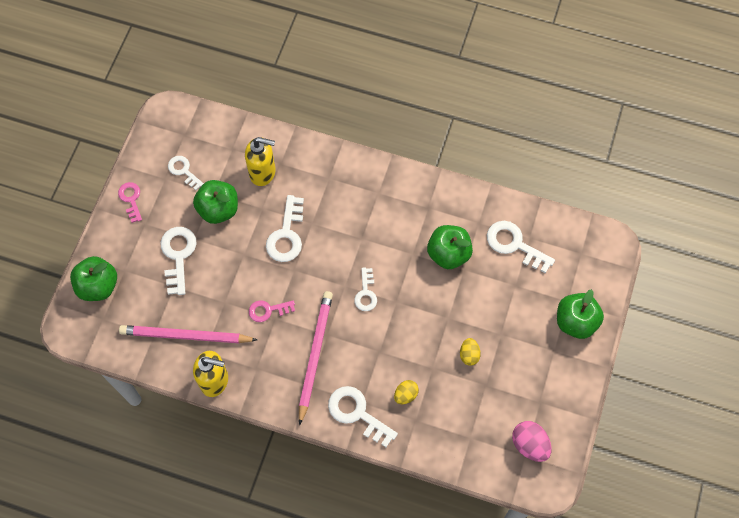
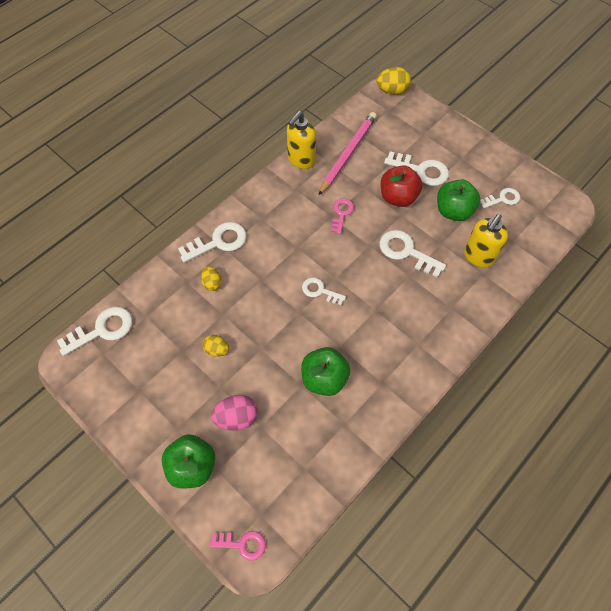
camera: 115 degrees right, 5 degrees down
green apple [70,256,117,301] -> none
pink key [118,182,142,223] -> pink key moved to [210,531,266,561]
pink pencil [299,291,333,426] -> none
white key [487,221,555,273] -> white key moved to [57,307,133,356]
pink egg [512,421,552,462] -> pink egg moved to [211,395,258,431]
none -> yellow egg [377,67,411,95]
none -> red apple [380,165,423,207]

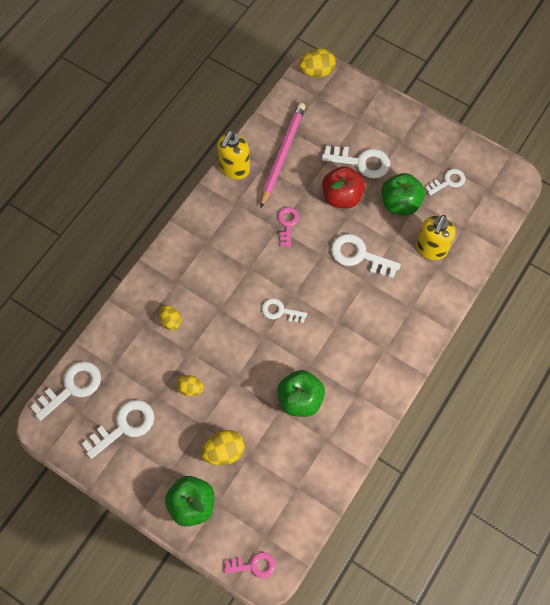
camera: 10 degrees left, 5 degrees up
white key [178,222,247,263] -> white key moved to [82,400,154,459]
pink egg [211,395,258,431] -> yellow egg [201,430,245,465]

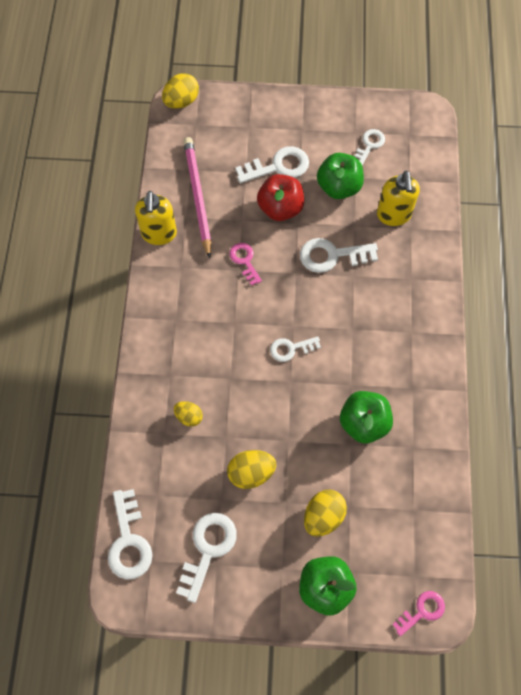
camera: 30 degrees left, 0 degrees up
white key [30,361,101,421] -> white key turned 150 degrees clockwise [108,489,153,580]
yellow egg [177,375,204,396] -> yellow egg [227,450,276,489], size x1.57

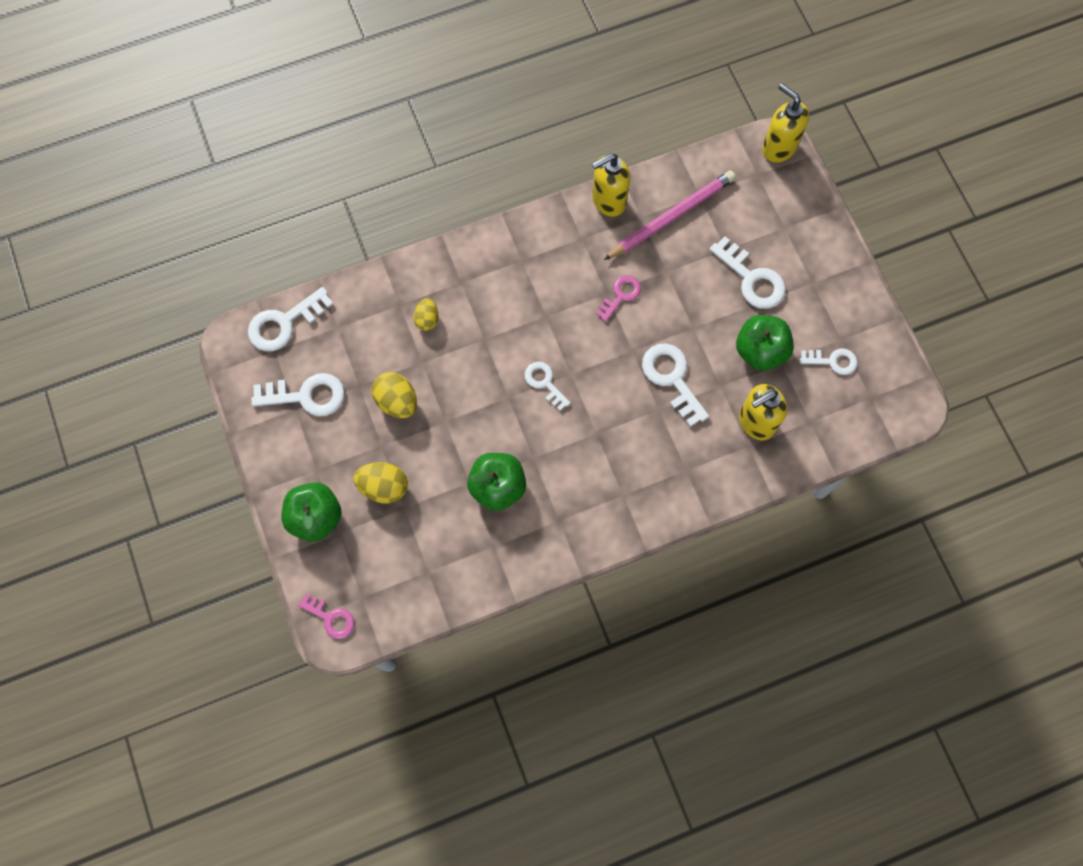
camera: 65 degrees right, 5 degrees up
yellow egg [162,73,199,108] -> yellow soap dispenser [762,83,809,163]
red apple [257,174,304,221] -> none

